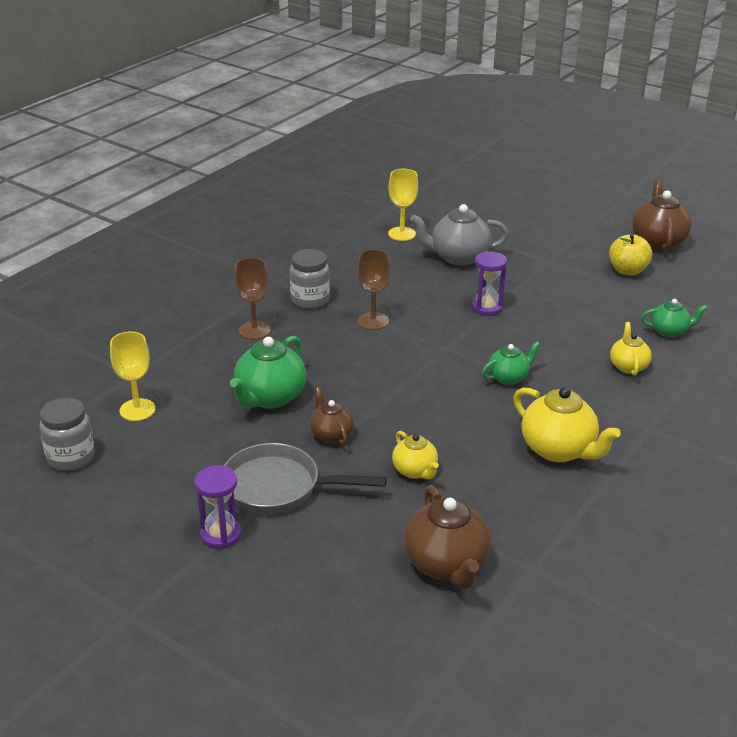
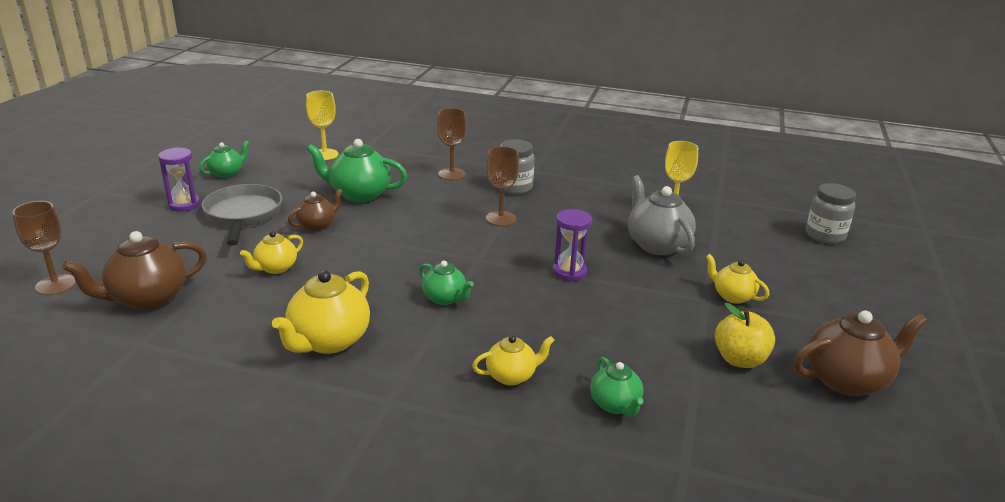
camera: 70 degrees right, 5 degrees down
grey jar [39,398,95,471] -> grey jar moved to [806,183,856,244]
none -> brown goblet [12,201,76,295]
none -> green teapot [199,141,249,178]
none -> yellow teapot [706,254,770,304]

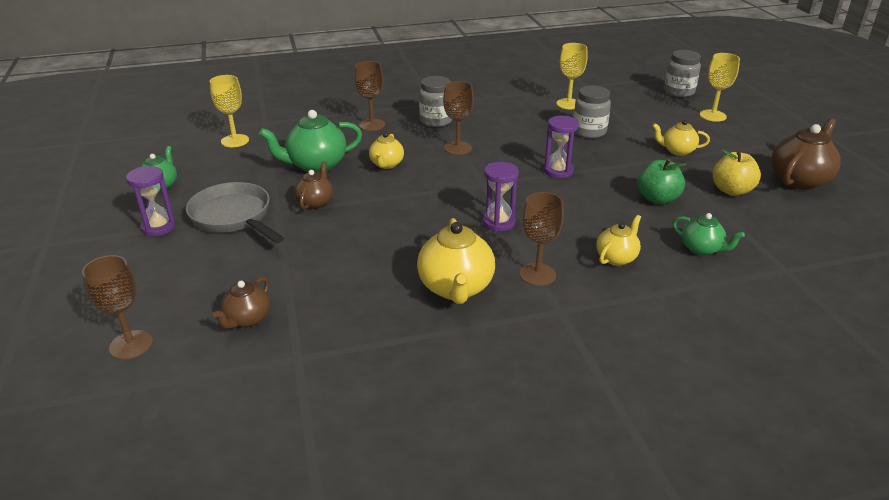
camera: 30 degrees left, 5 degrees up
brown teapot [62,231,207,310] -> brown teapot [213,277,270,329], size x0.59
yellow teapot [240,231,303,274] -> yellow teapot moved to [369,132,404,169]
green teapot [419,261,474,305] -> purple hourglass [482,162,519,232]
grey teapot [628,175,696,255] -> grey jar [573,86,611,138]
none -> brown goblet [520,192,564,286]
none -> green apple [637,159,687,204]
none -> yellow goblet [700,53,740,122]

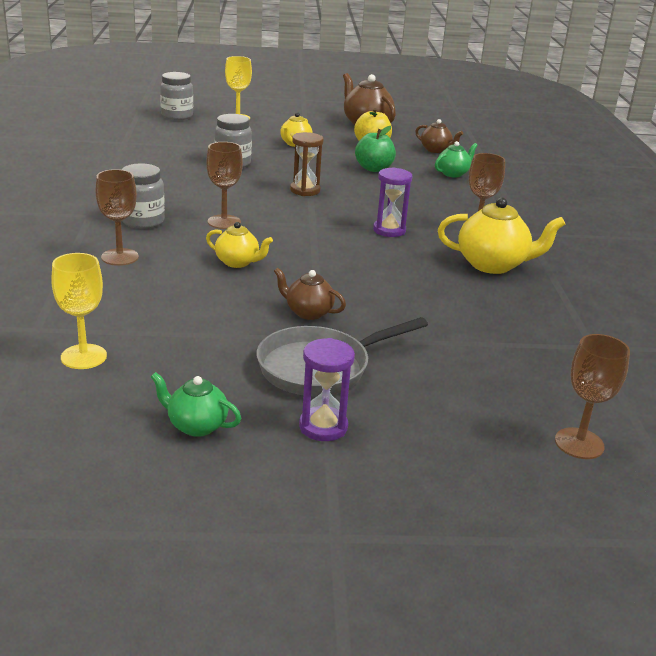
camera: 80 degrees left, 5 degrees down
brown teapot [213,277,270,329] -> brown teapot moved to [415,119,463,153]
green teapot [259,110,362,173] -> none
purple hourglass [544,116,579,178] -> brown hourglass [290,132,324,196]
yellow goblet [556,43,588,109] -> none
yellow teapot [597,215,641,266] -> none

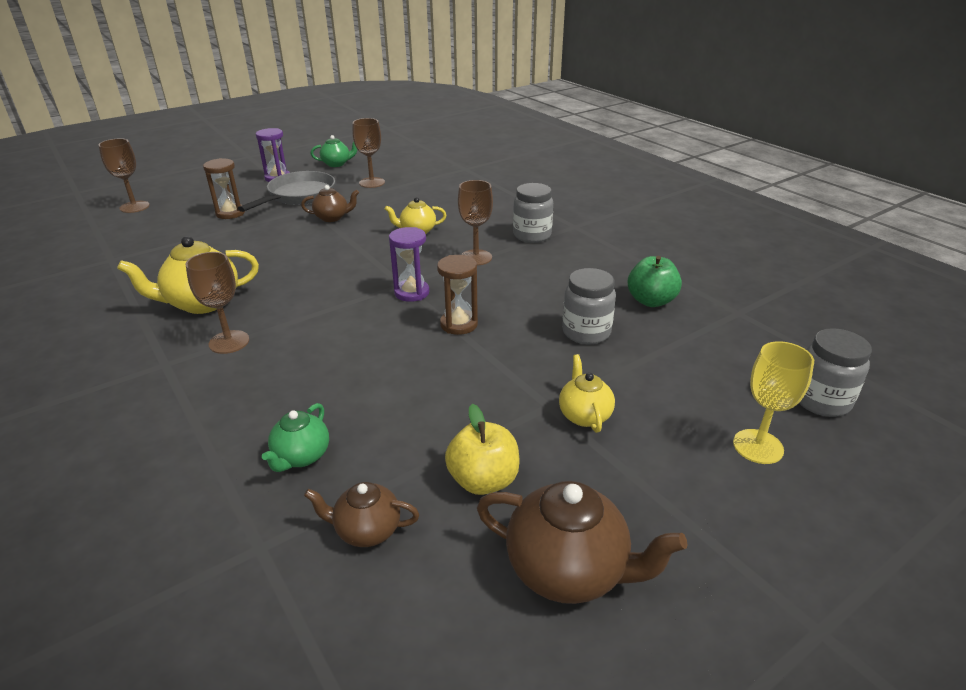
camera: 150 degrees right, 5 degrees up
yellow goblet [51,253,107,369] -> none
brown goblet [95,169,139,266] -> brown goblet moved to [352,118,385,188]
green apple [355,126,396,172] -> green apple moved to [628,256,682,307]
purple hourglass [373,167,412,237] -> purple hourglass moved to [389,227,429,302]
none -> brown hourglass [203,158,245,219]

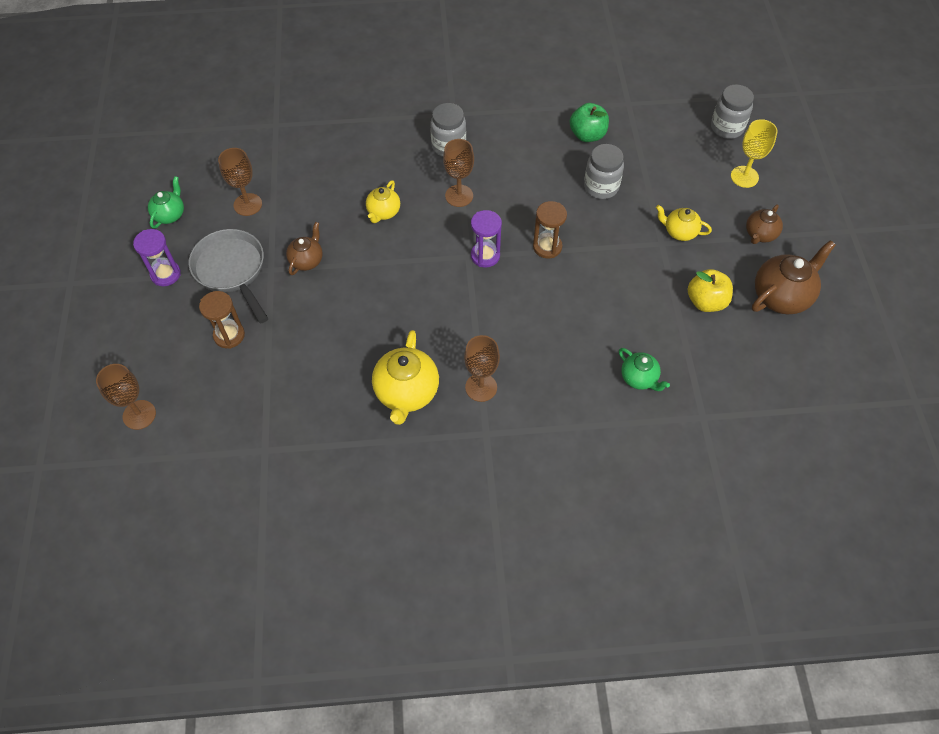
camera: 60 degrees left, 25 degrees up
brown teapot [304,482,419,547] -> brown teapot moved to [746,204,783,244]

